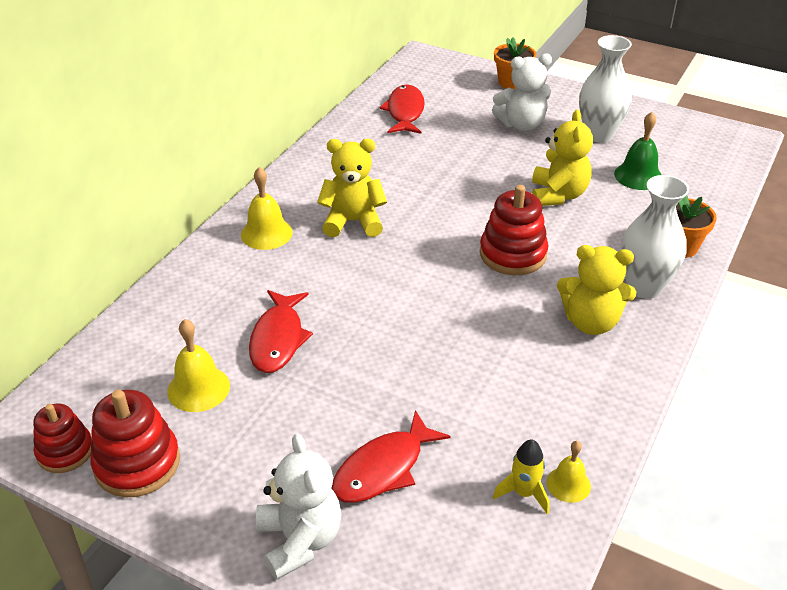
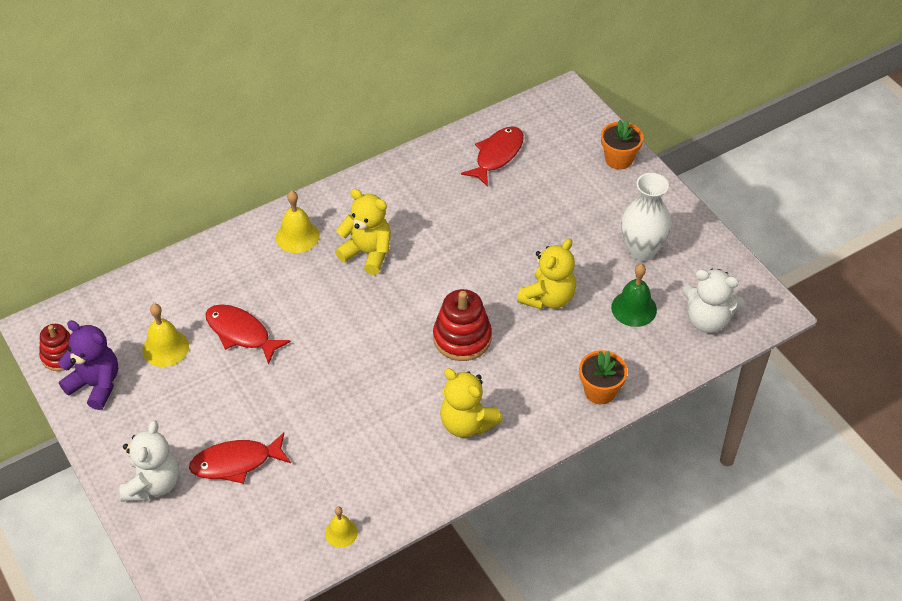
camera: 30 degrees right, 10 degrees up
red stacking toy [90,390,180,497] -> purple teddy bear [58,320,118,410]
red fish [249,290,313,373] -> red fish turned 90 degrees clockwise [206,304,291,365]
white teddy bear [492,54,552,131] -> white teddy bear moved to [682,269,744,333]
yellow rocket [493,440,549,514] -> none
white vase [621,175,689,299] -> none

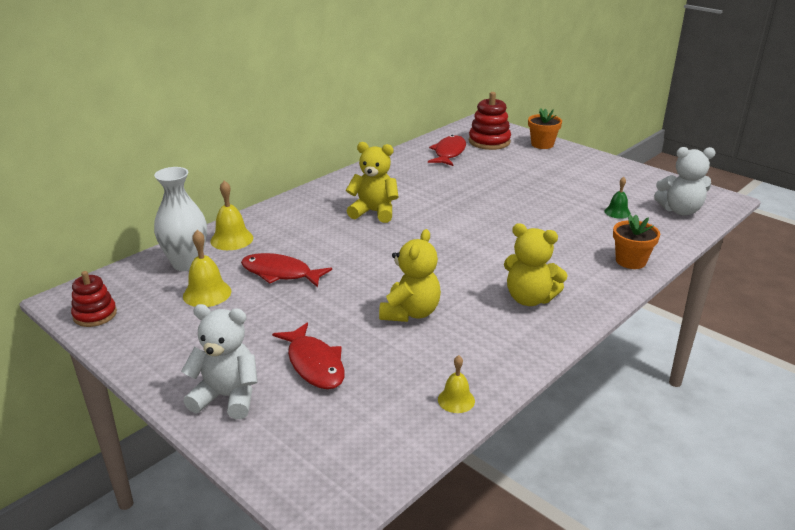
camera: 15 degrees left, 20 degrees down
purple teddy bear [58,320,118,410] -> none
white teddy bear [120,420,179,502] -> white teddy bear turned 75 degrees counterclockwise [181,304,257,419]
red fish [189,432,291,484] -> red fish turned 90 degrees counterclockwise [272,322,345,389]
yellow bell [276,191,320,253] -> yellow bell moved to [210,181,253,250]
red stacking toy [433,289,492,361] -> red stacking toy moved to [469,92,511,150]
yellow teddy bear [517,238,576,310] -> yellow teddy bear moved to [379,229,441,322]
green bell [611,264,657,327] -> green bell [604,177,631,219], size x0.64
white vase [621,173,672,261] -> white vase moved to [154,167,207,271]

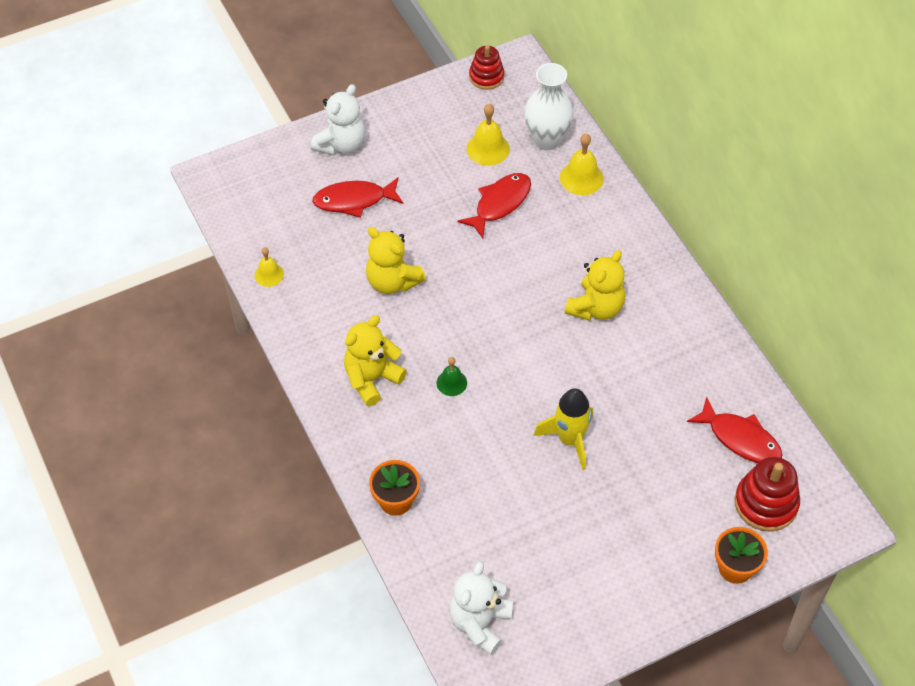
camera: 110 degrees right, 25 degrees up
green bell [604,177,631,219] -> green bell moved to [437,357,467,396]
none -> yellow rocket [534,388,593,470]

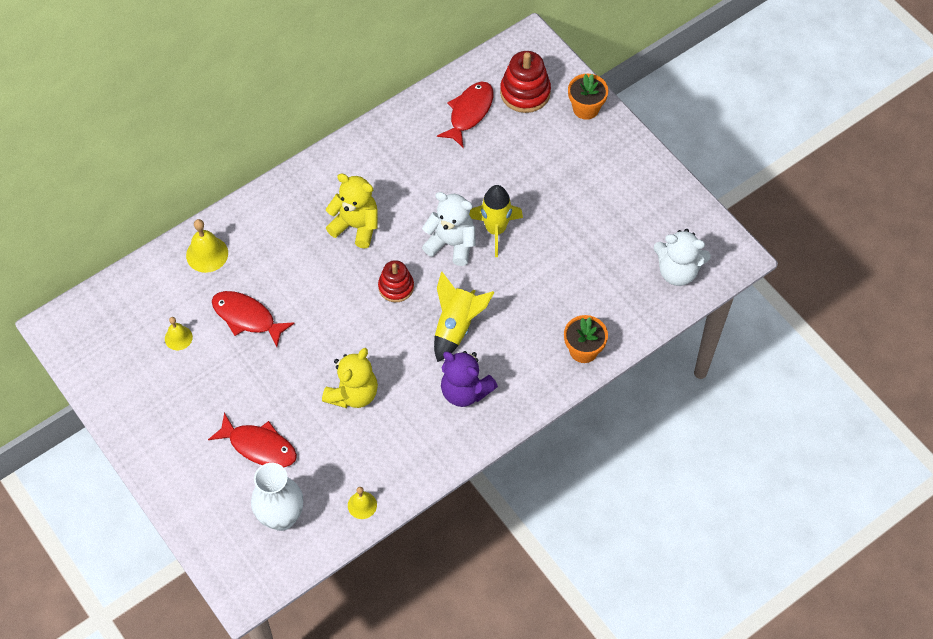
camera: 100 degrees left, 5 degrees up
white teddy bear [311,84,365,156] -> white teddy bear moved to [422,192,476,266]
red fish [312,177,403,218] -> red fish turned 45 degrees counterclockwise [208,412,297,468]
yellow teddy bear [344,315,407,406] -> purple teddy bear [441,351,498,407]
green bell [437,357,467,396] -> yellow rocket [434,271,494,362]
yellow bell [467,104,510,166] -> yellow bell [165,317,193,350], size x0.64
red stacking toy [469,45,504,90] -> red stacking toy moved to [378,260,414,302]
white vase [524,63,573,150] -> white vase moved to [251,463,303,531]

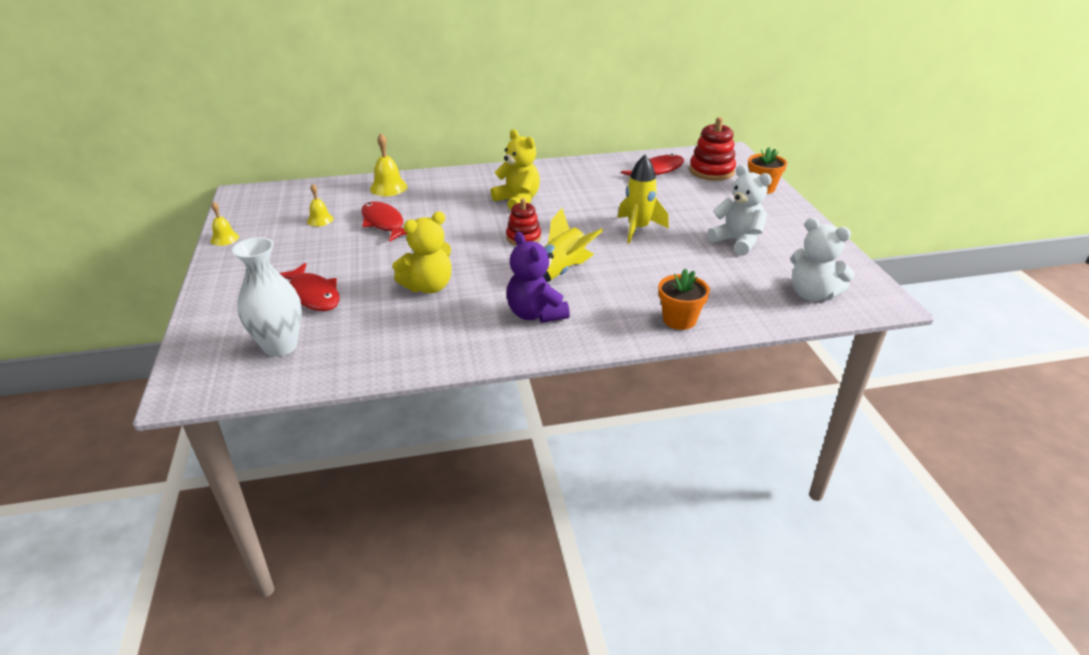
camera: 25 degrees right, 25 degrees down
yellow bell [348,487,377,519] -> yellow bell moved to [211,201,239,246]
white teddy bear [422,192,476,266] -> white teddy bear moved to [707,165,772,256]

